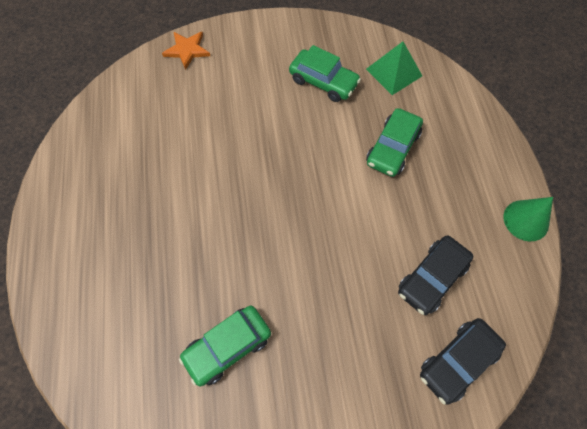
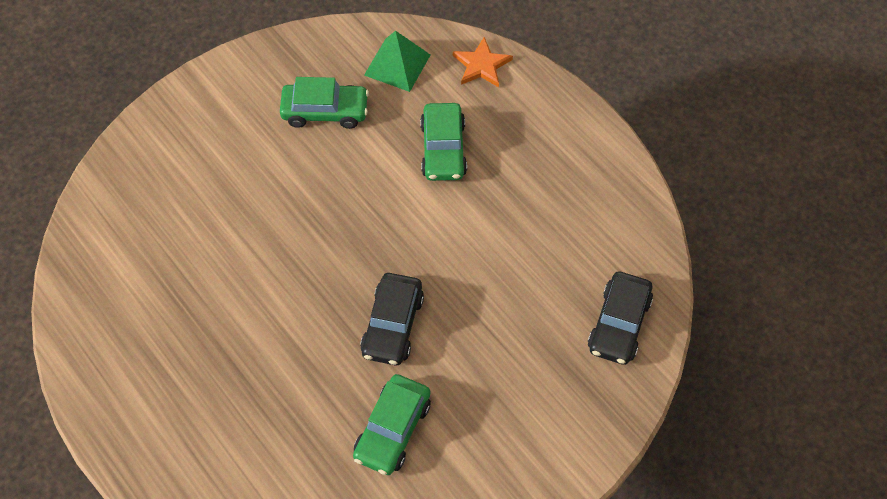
camera: 30 degrees left, 5 degrees down
orange star [162,32,210,70] -> orange star moved to [453,37,513,87]
black car [398,236,473,315] -> black car moved to [360,273,424,365]
green cone [504,197,553,241] -> none

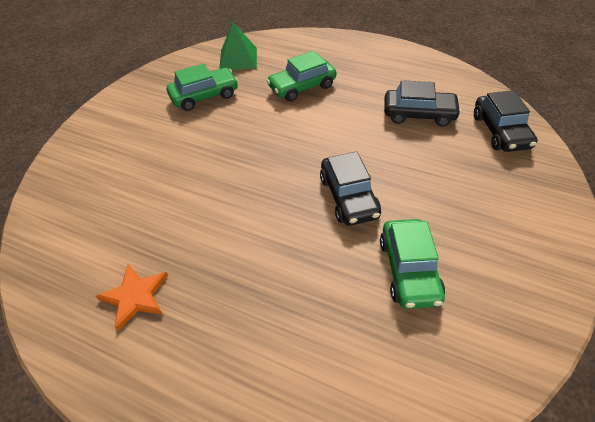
camera: 25 degrees left, 10 degrees down
green car [420,103,467,181] -> green car turned 90 degrees clockwise [267,51,336,102]
orange star [453,37,513,87] -> orange star moved to [96,265,168,331]
none -> black car [384,80,461,127]

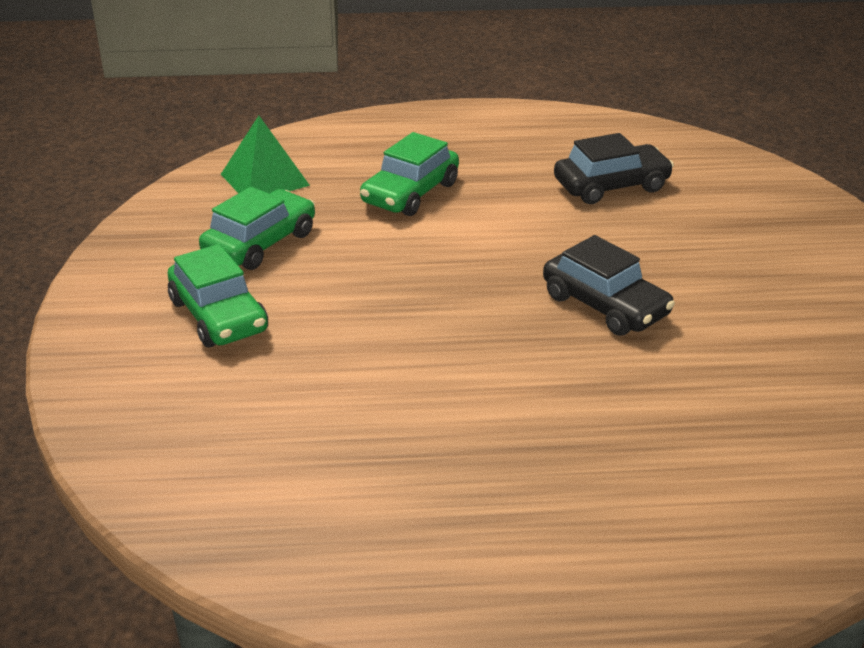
camera: 30 degrees left, 15 degrees down
orange star [96,265,168,331] -> none
green car [380,219,445,309] -> green car moved to [167,244,268,347]
black car [474,90,538,152] -> none

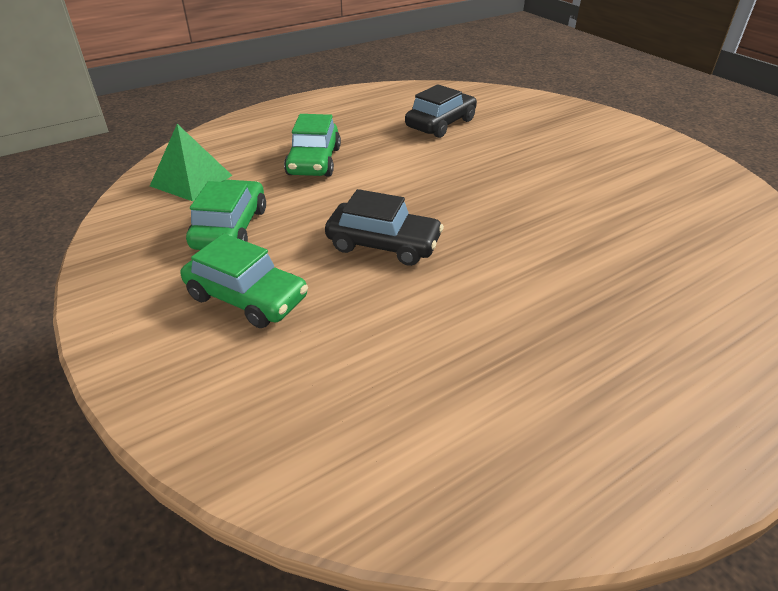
camera: 30 degrees left, 5 degrees up
black car [543,235,675,336] -> black car moved to [325,189,444,266]

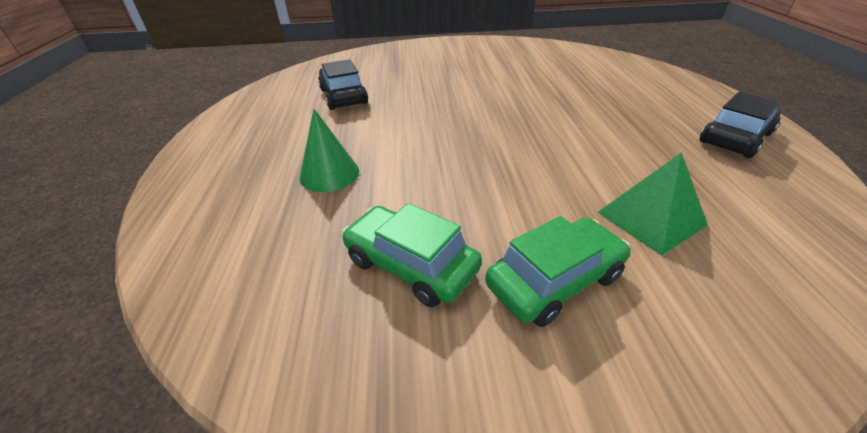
camera: 60 degrees left, 0 degrees up
green pyramid [150,124,233,201] -> green pyramid moved to [598,153,708,255]
green car [284,114,341,177] -> green cone [299,109,359,192]
black car [325,189,444,266] -> black car moved to [699,92,781,158]

